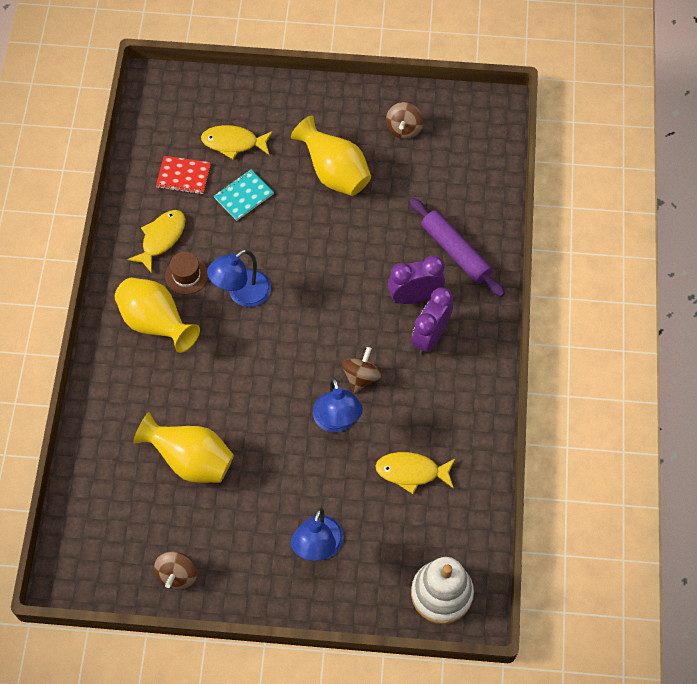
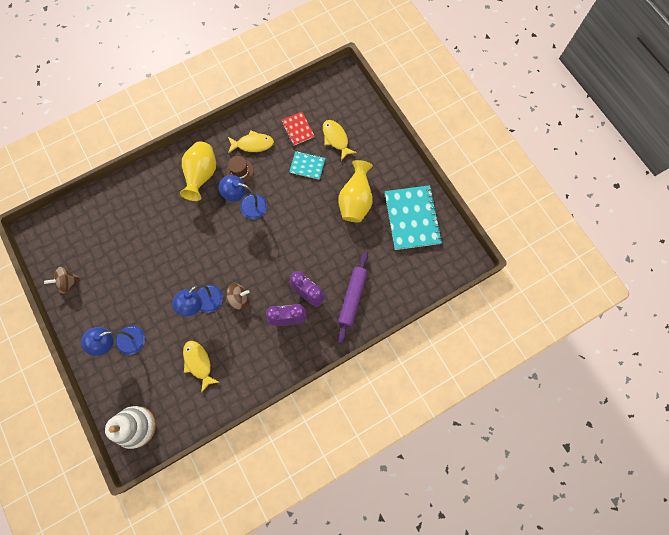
camera: 55 degrees right, 10 degrees up
yellow vase [133,412,234,483] -> none
brown spinning top [386,102,423,139] -> turquoise notebook [385,185,442,250]

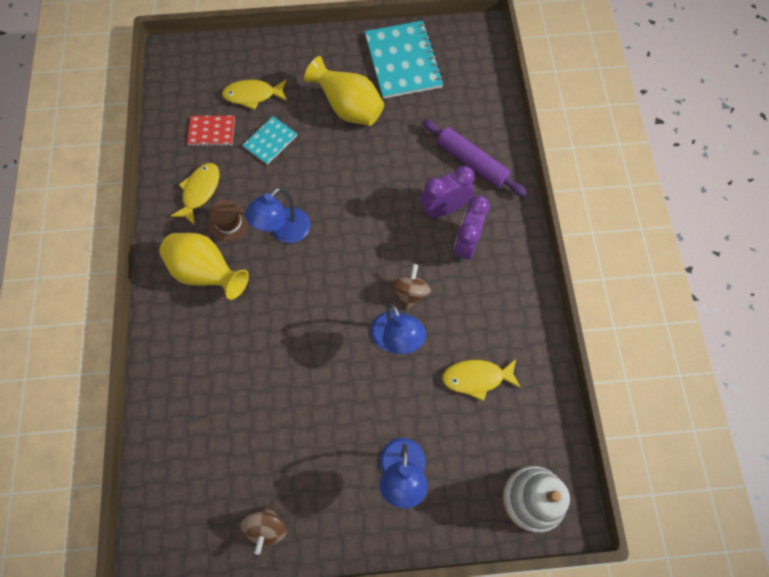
camera: 65 degrees left, 5 degrees down
turquoise notebook [385,185,442,250] -> turquoise notebook turned 60 degrees clockwise [365,21,444,99]

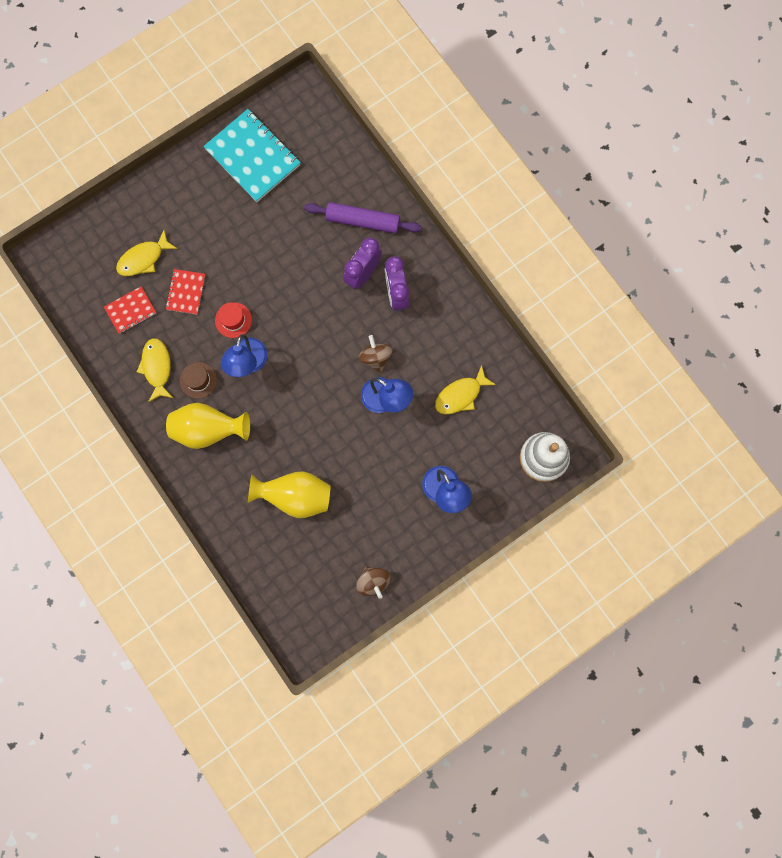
camera: 30 degrees left, 10 degrees up
turquoise notebook [242,116,297,165] -> red notebook [166,269,205,315]
yellow vase [304,56,384,126] -> yellow vase moved to [248,471,331,518]
none -> red hat [215,302,252,338]

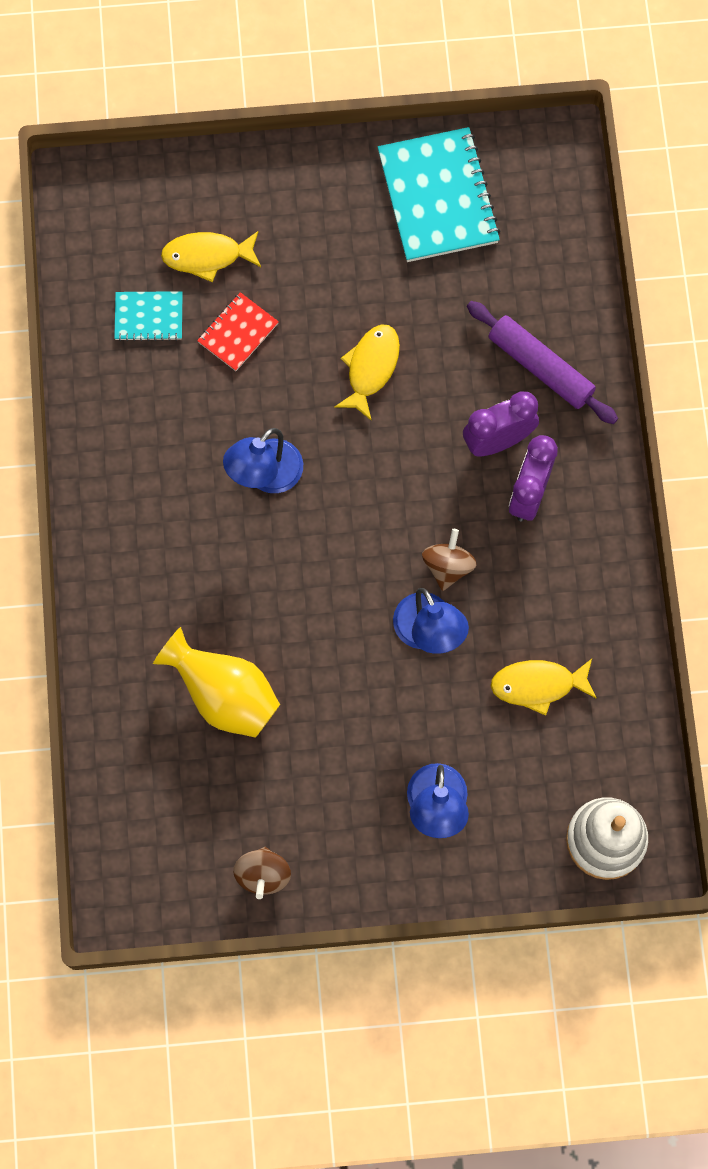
camera: 30 degrees right, 5 degrees down
red notebook [104,286,156,334] -> turquoise notebook [114,291,183,341]
yellow fish [137,338,173,402] -> yellow fish moved to [334,324,400,421]
yellow vase [166,403,250,449] -> none
brown hat [180,362,217,399] -> none
red hat [215,302,252,338] -> none

